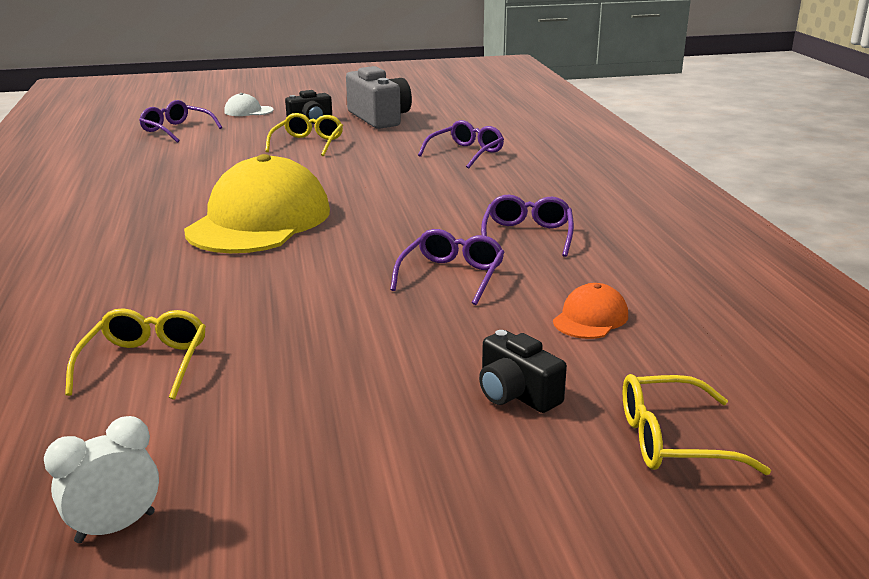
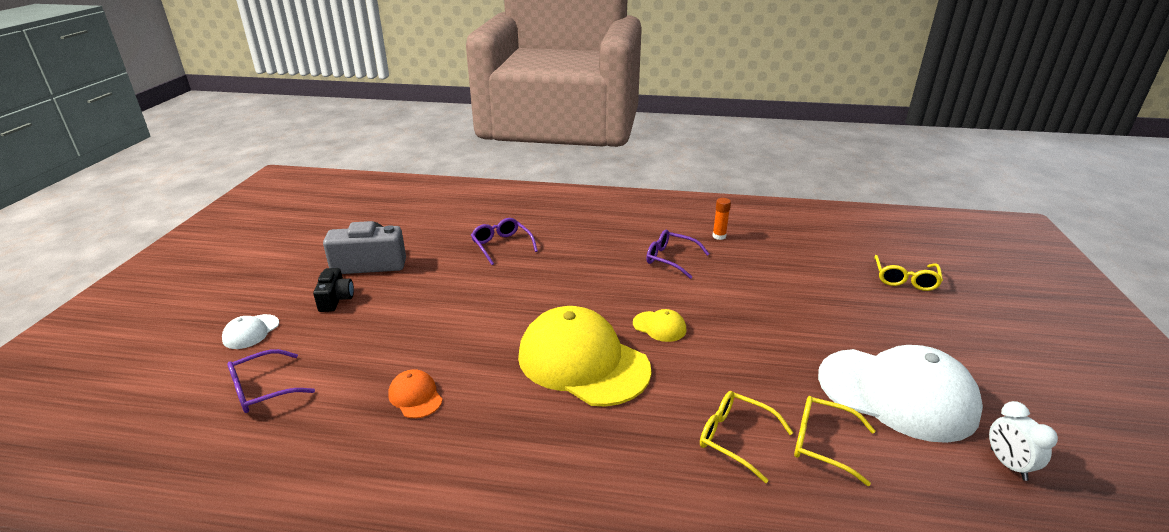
camera: 70 degrees left, 5 degrees up
yellow glasses [265,113,343,156] -> yellow glasses moved to [700,391,793,483]
purple glasses [390,229,504,305] -> none
black camera [479,330,567,413] -> none
orange cap [553,283,628,339] -> orange cap moved to [388,369,443,418]
none -> yellow cap [633,309,686,342]
none -> orange glue stick [712,198,731,240]
none -> white cap [818,345,983,443]

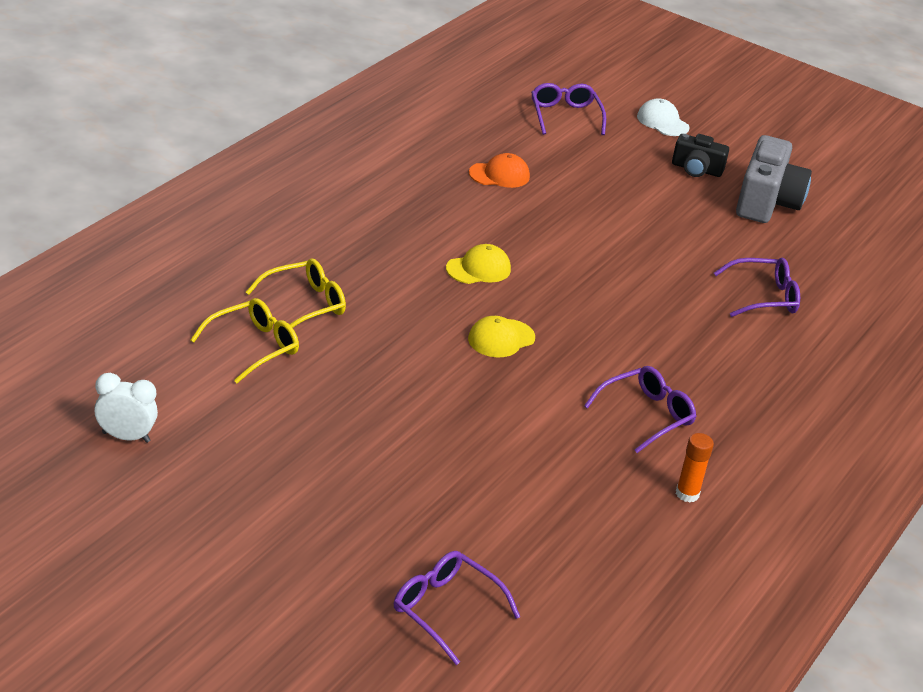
camera: 110 degrees right, 5 degrees up
yellow cap [518,306,652,406] -> yellow cap [446,244,511,284], size x0.42
white cap [818,345,983,443] -> none
yellow glasses [874,255,943,291] -> purple glasses [394,551,520,665]

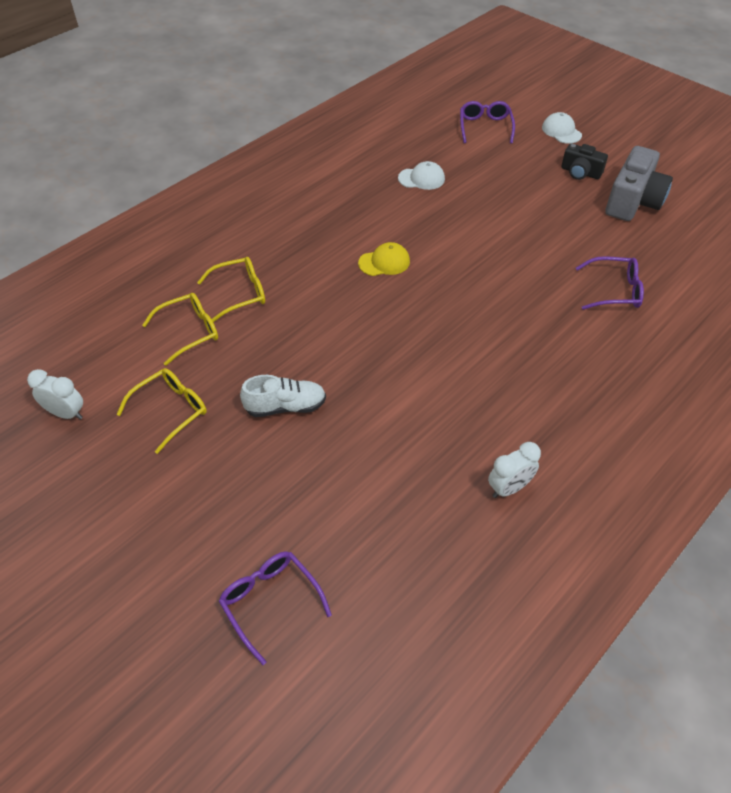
camera: 15 degrees right, 15 degrees up
yellow cap [468,316,535,357] -> none
orange cap [469,153,530,188] -> white cap [398,161,445,190]
purple glasses [584,366,697,453] -> none
orange glue stick [676,433,714,503] -> white clock [488,442,541,498]
none -> yellow glasses [116,368,207,454]
none -> white shoe [240,375,326,417]

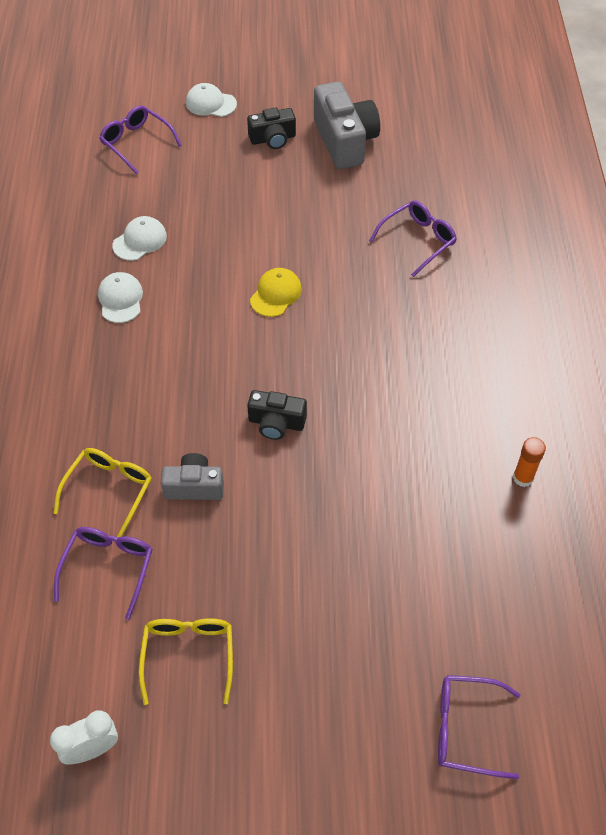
camera: 45 degrees left, 5 degrees up
yellow glasses [142,293,218,366] -> purple glasses [54,527,153,620]
white shoe [240,375,326,417] -> none
yellow cap [358,242,410,276] -> yellow cap moved to [250,268,302,317]
white clock [488,442,541,498] -> orange glue stick [513,437,546,487]
none -> white cap [98,272,143,323]
none -> grey camera [161,453,224,500]
none -> black camera [247,390,307,440]

